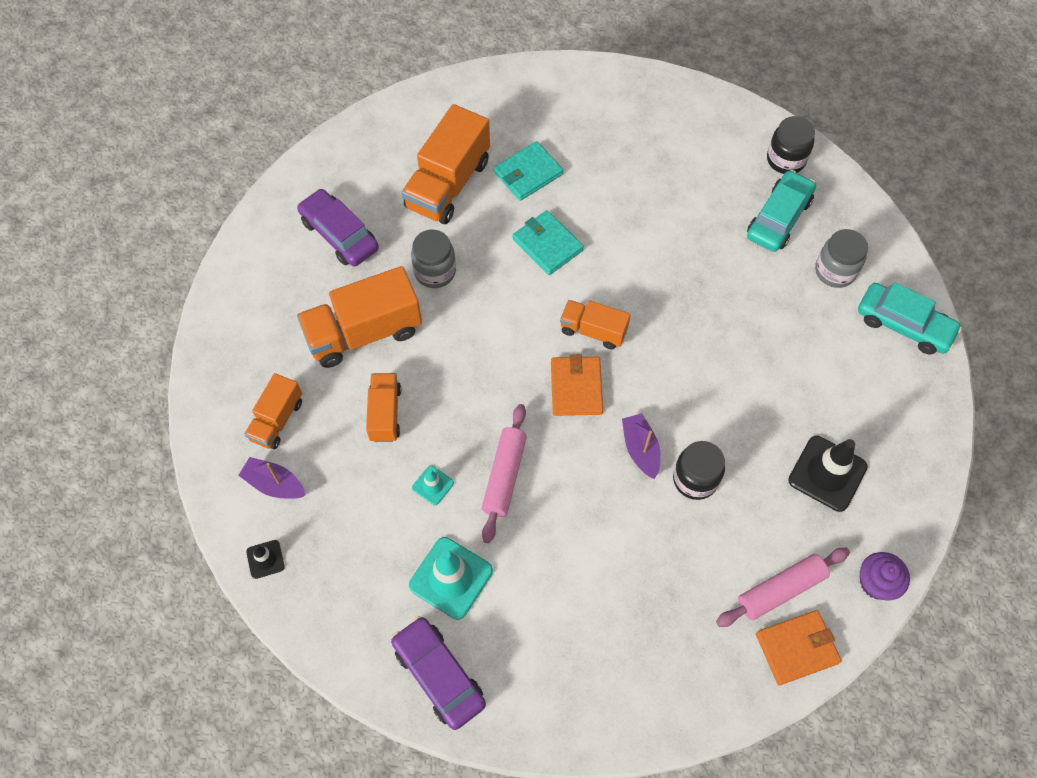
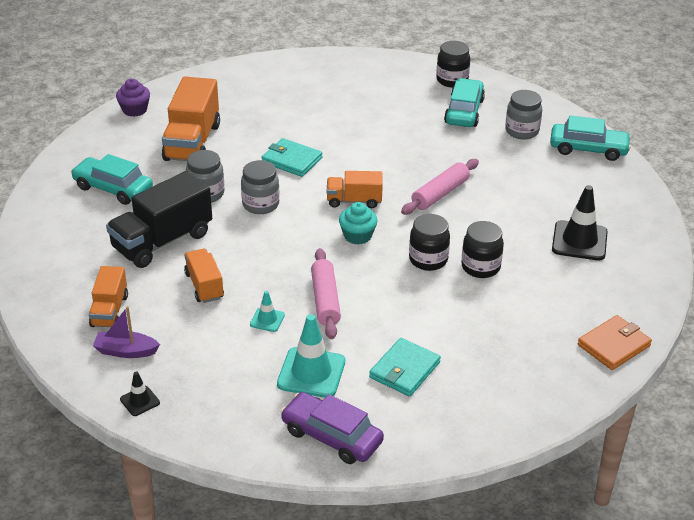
camera: 20 degrees left, 25 degrees down
purple car [297,189,379,267] -> turquoise car [71,154,153,205]
orange truck [297,266,422,368] -> black truck [106,171,212,268]
turquoise wallet [494,141,563,201] -> turquoise wallet moved to [369,338,441,397]
orange wallet [551,354,603,416] -> turquoise cupcake [339,202,378,245]
purple boat [622,413,661,479] -> black jar [409,214,450,271]
pink rolling pin [716,548,850,627] -> pink rolling pin moved to [401,159,479,215]
purple cupcake [860,552,910,601] -> purple cupcake moved to [116,79,150,117]
none -> grey jar [241,160,280,214]

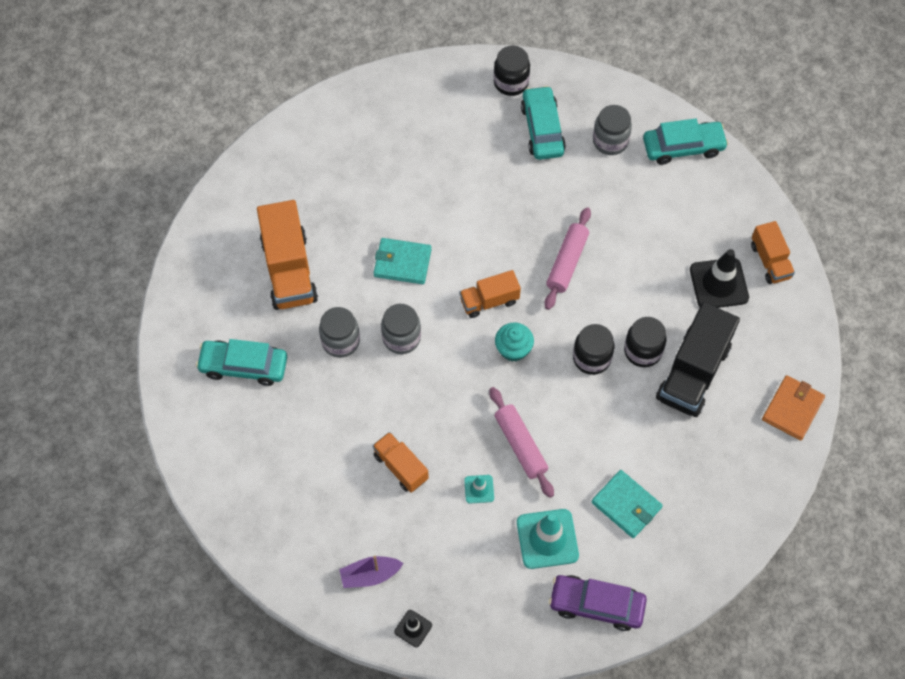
camera: 20 degrees left, 25 degrees up
orange truck [89,266,128,327] -> orange truck moved to [751,221,795,284]
black truck [106,171,212,268] -> black truck moved to [656,302,740,417]
purple cupcake [116,79,150,117] -> none
turquoise wallet [369,338,441,397] -> turquoise wallet turned 60 degrees counterclockwise [591,470,663,538]

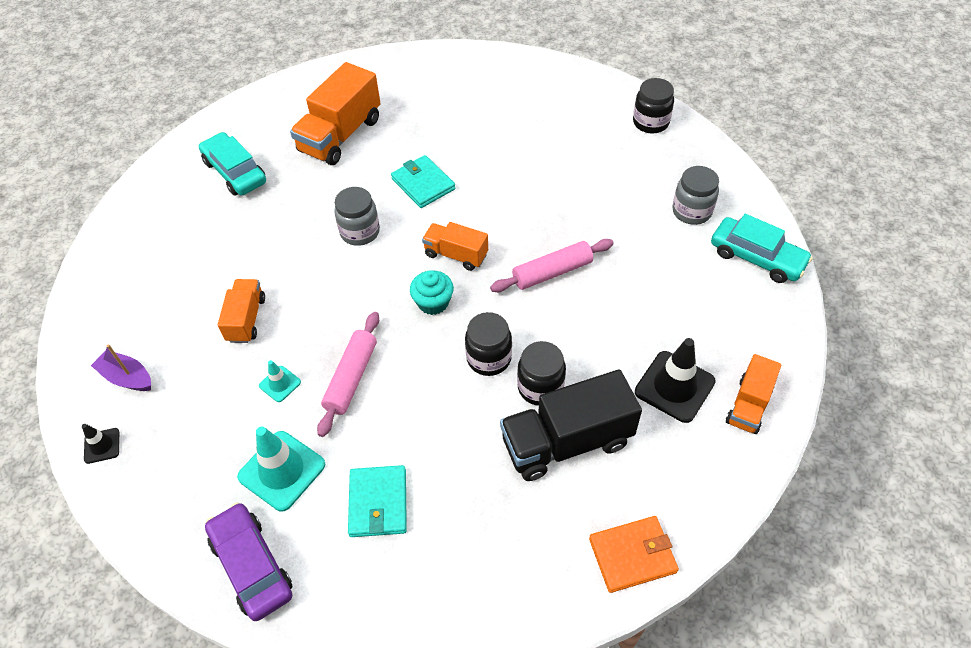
camera: 45 degrees right, 10 degrees down
grey jar [319,307,360,358] -> none
turquoise car [521,86,566,160] -> none

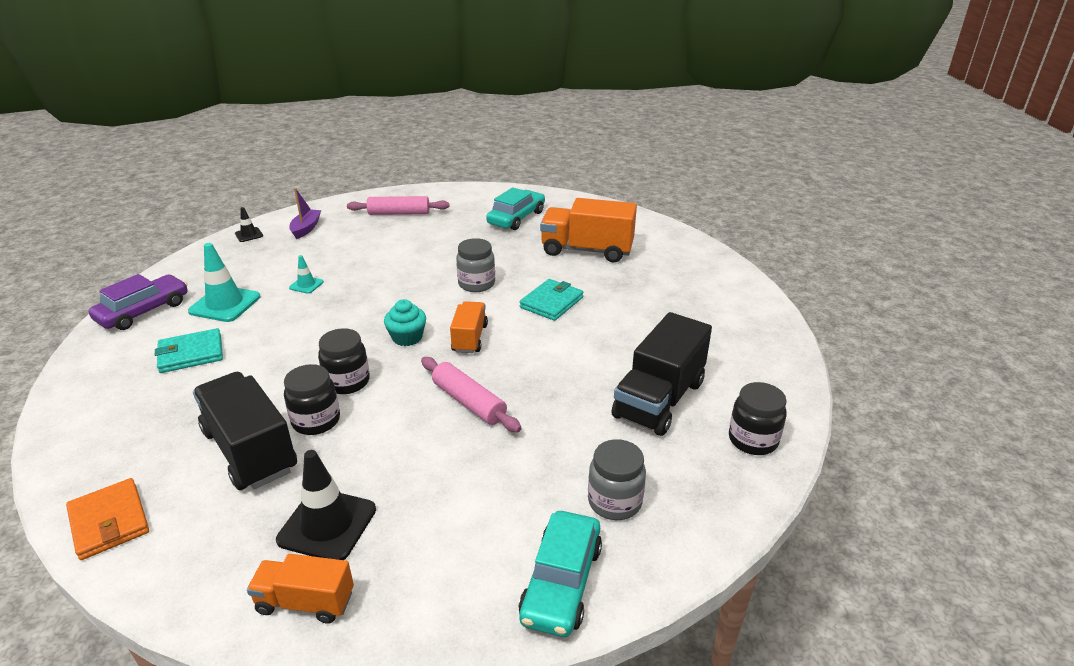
camera: 70 degrees right, 20 degrees down
orange truck [218,279,265,343] -> none
pink rolling pin [317,312,379,437] -> pink rolling pin moved to [347,196,450,215]
none -> black truck [612,312,712,436]

